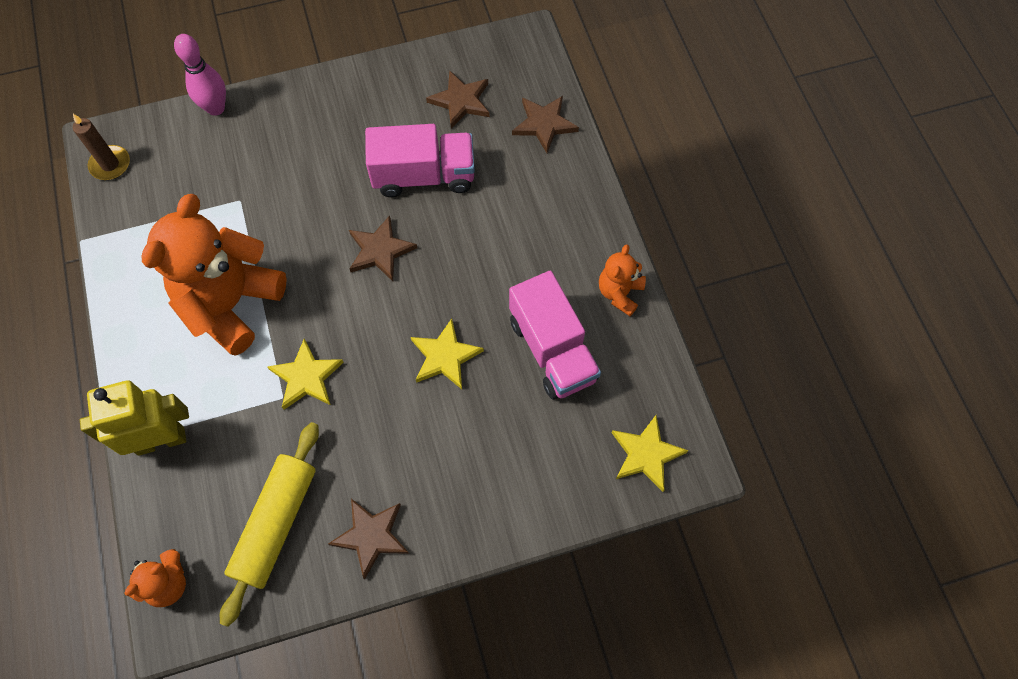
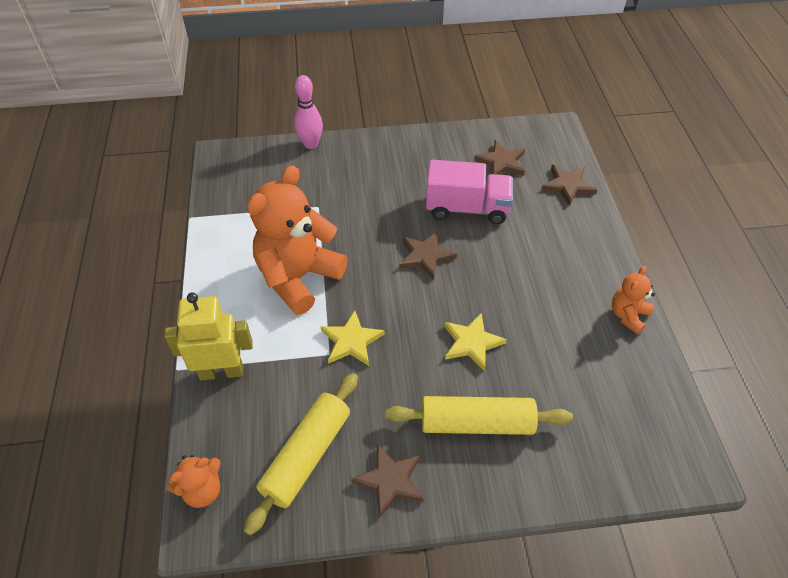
camera: 10 degrees right, 15 degrees down
brown candle [73,114,130,180] -> none
pink truck [509,271,601,400] -> none
yellow star [612,415,689,492] -> none
none -> yellow rolling pin [385,396,573,435]

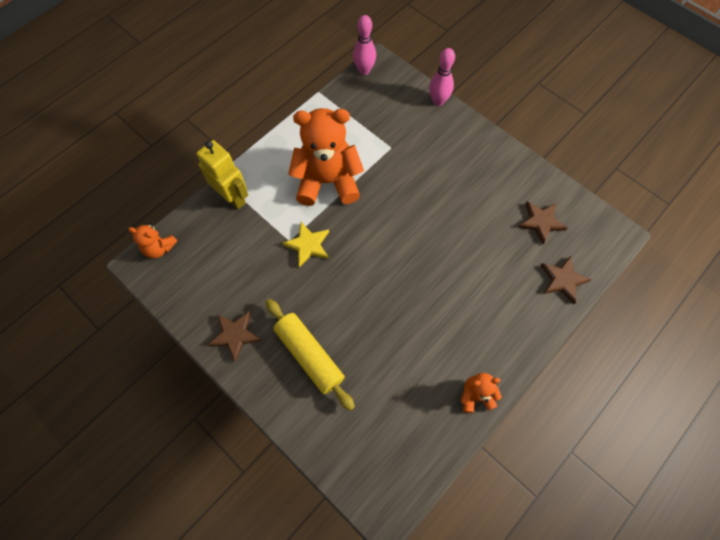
camera: 50 degrees right, 15 degrees up
yellow rolling pin [244,373,358,535] -> none
brown star [399,231,457,280] -> none
pink truck [426,160,513,224] -> none
yellow star [444,313,507,371] -> none
none -> pink bowling pin [353,15,376,75]

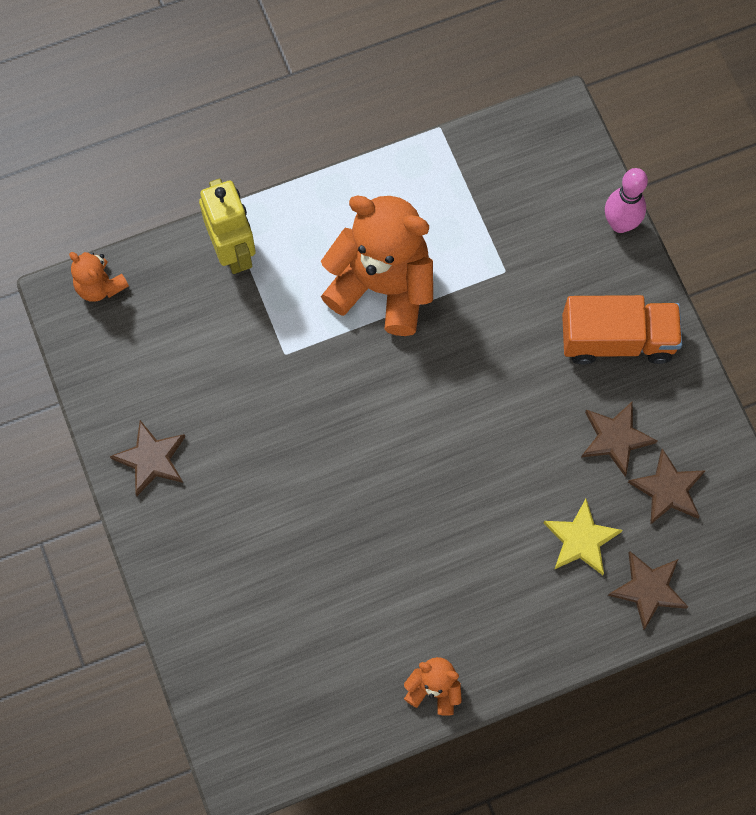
camera: 25 degrees right, 5 degrees up
yellow rolling pin [266,299,355,411] -> none
yellow star [282,222,329,268] -> yellow star moved to [544,499,623,575]
pink bowling pin [353,15,376,75] -> none
none -> orange truck [562,295,682,365]
none -> brown star [581,401,657,477]

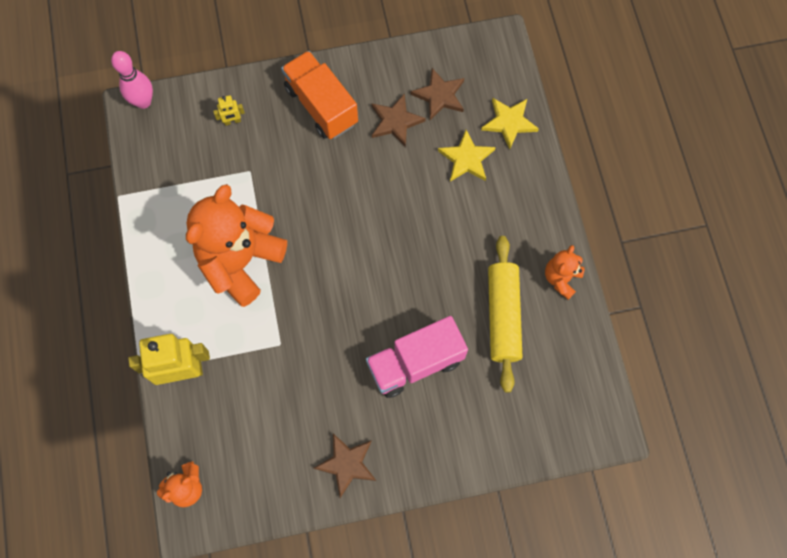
camera: 80 degrees left, 0 degrees up
orange truck [562,295,682,365] -> orange truck turned 45 degrees counterclockwise [281,51,358,139]
pink bowling pin [605,168,648,233] -> pink bowling pin moved to [111,51,153,109]
brown star [608,551,688,630] -> yellow star [481,98,539,149]
none -> yellow robot [213,95,245,126]
none -> pink truck [366,316,468,398]
none -> yellow rolling pin [488,236,522,393]

